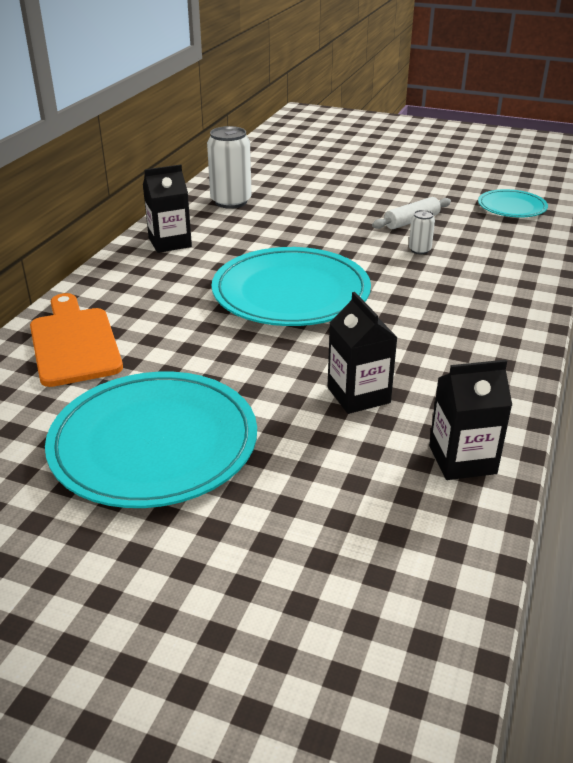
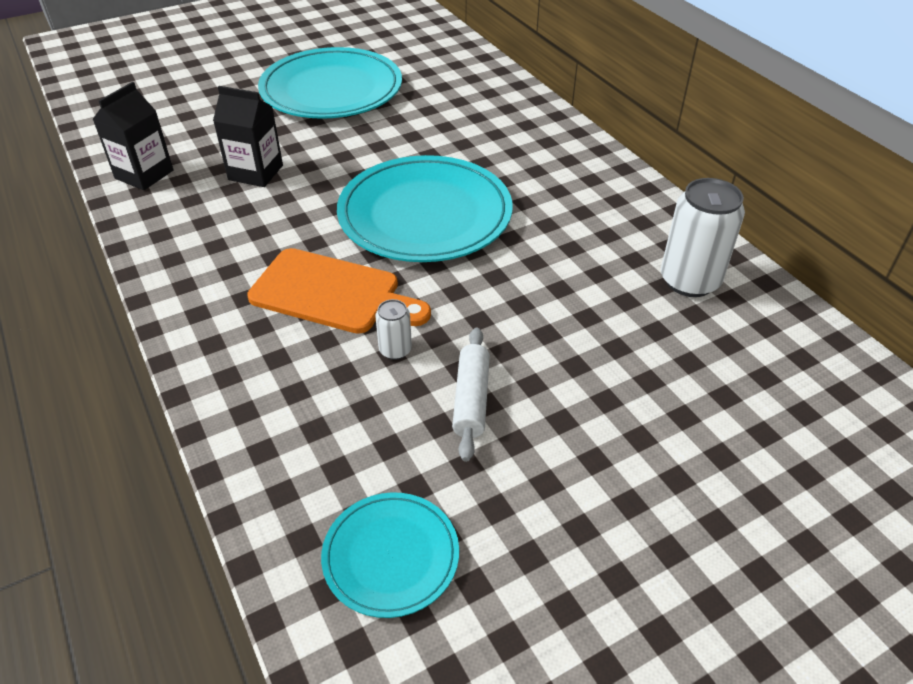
camera: 130 degrees right, 10 degrees up
orange cutting board [30,293,123,387] -> orange cutting board moved to [247,248,431,334]
black carton [143,165,192,253] -> none

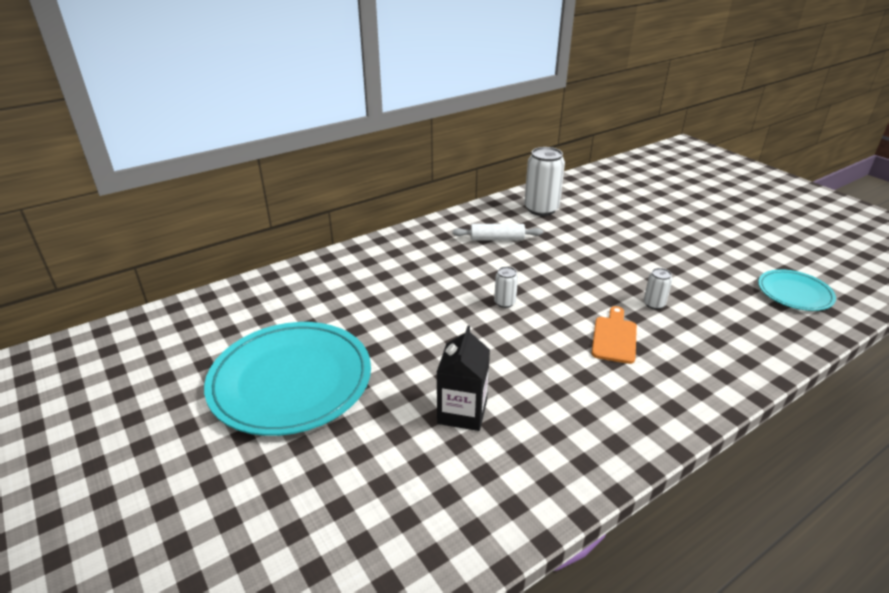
camera: 95 degrees left, 10 degrees down
black carton [92,82,173,190] -> none
orange cutting board [247,248,431,334] -> orange cutting board [592,306,637,364], size x0.62
turquoise plate [337,155,513,262] -> white can [494,267,518,308]
white rolling pin [452,327,490,462] -> white rolling pin moved to [452,224,543,241]

